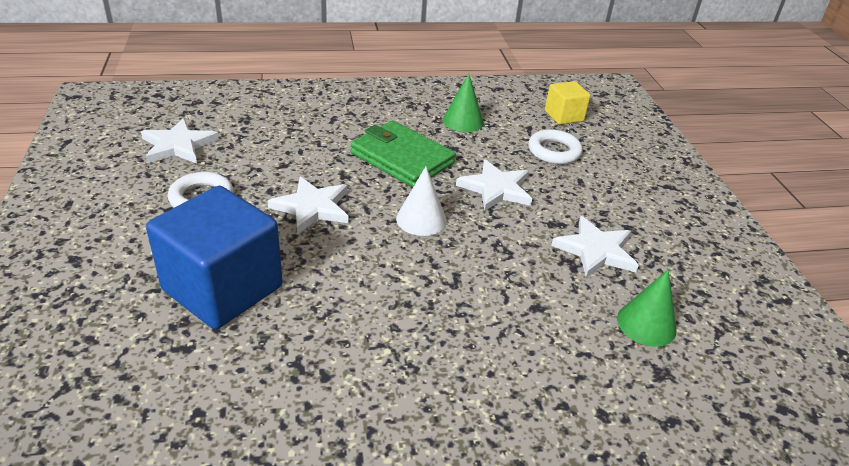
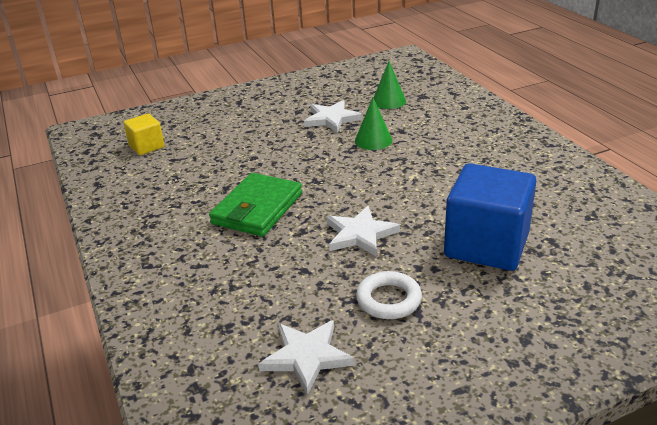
camera: 100 degrees left, 5 degrees down
white cone [396,166,447,236] -> none
green cone [443,74,484,132] -> green cone moved to [355,98,392,150]
white star [456,159,532,211] -> none
white ring [528,129,583,164] -> none

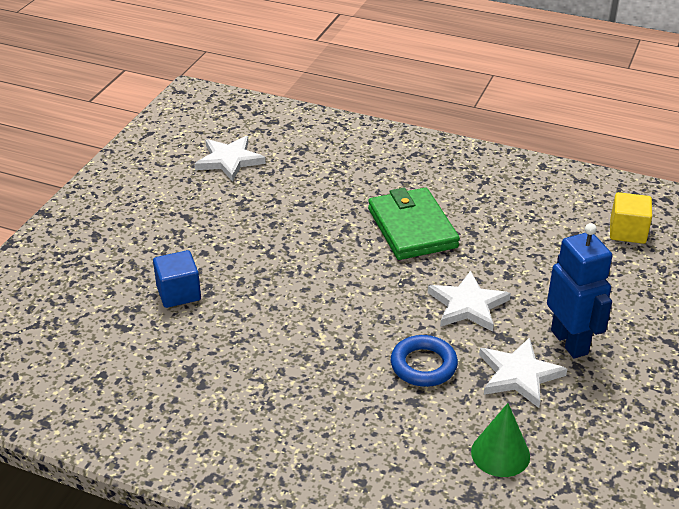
camera: 135 degrees right, 5 degrees up
white star [327,206,400,257] -> white star moved to [428,270,511,332]
green cone [355,98,392,150] -> blue ring [391,335,458,387]
white ring [356,271,422,319] -> none
blue cube [444,163,536,271] -> blue cube [153,250,201,308], size x0.51
none -> blue robot [547,223,612,359]

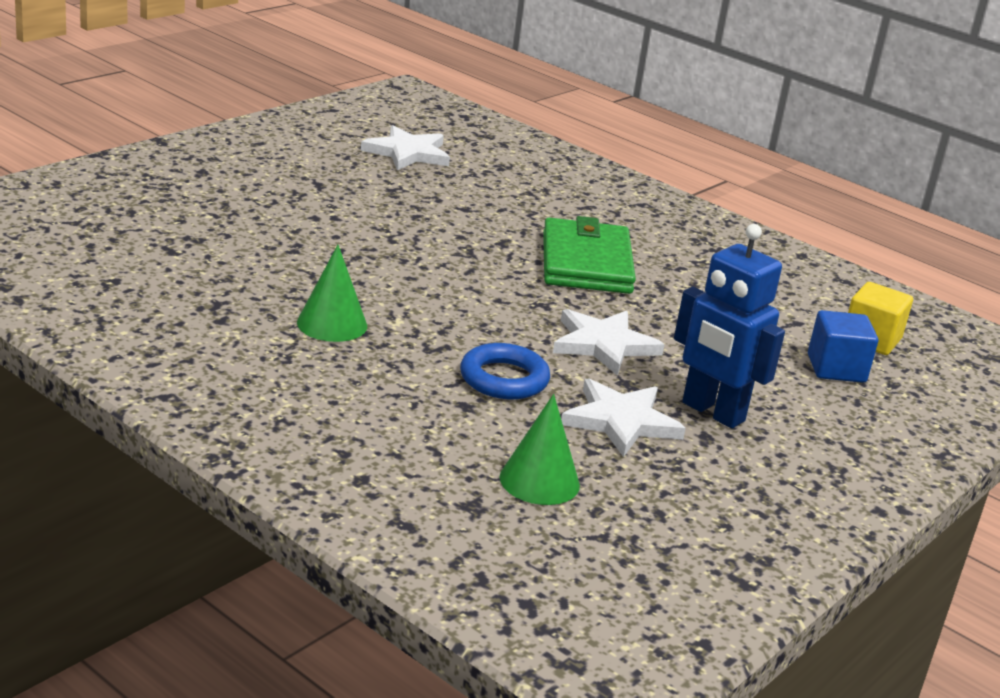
camera: 15 degrees right, 10 degrees down
blue cube [153,250,201,308] -> blue cube moved to [808,310,878,383]
blue robot [547,223,612,359] -> blue robot turned 135 degrees clockwise [674,224,785,428]
none -> green cone [297,245,367,342]

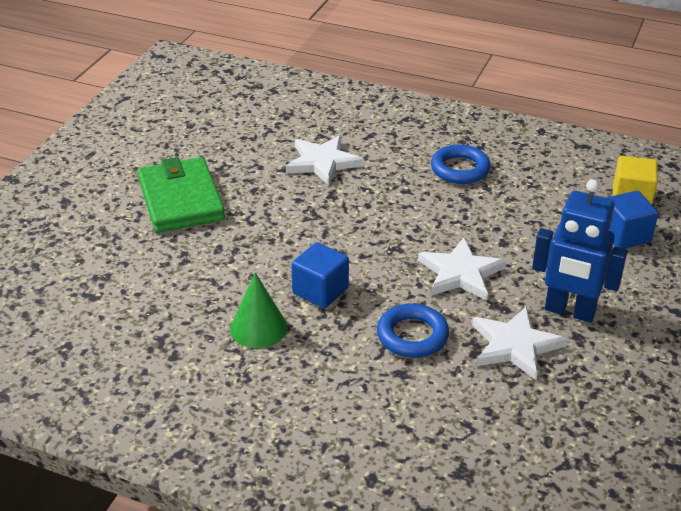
camera: 15 degrees left, 10 degrees up
white star [361,125,450,170] -> white star moved to [286,135,364,186]
green cone [499,394,580,505] -> none
green wallet [543,216,636,294] -> green wallet moved to [137,157,225,233]
none -> blue cube [291,242,349,309]
none -> blue ring [431,144,491,184]

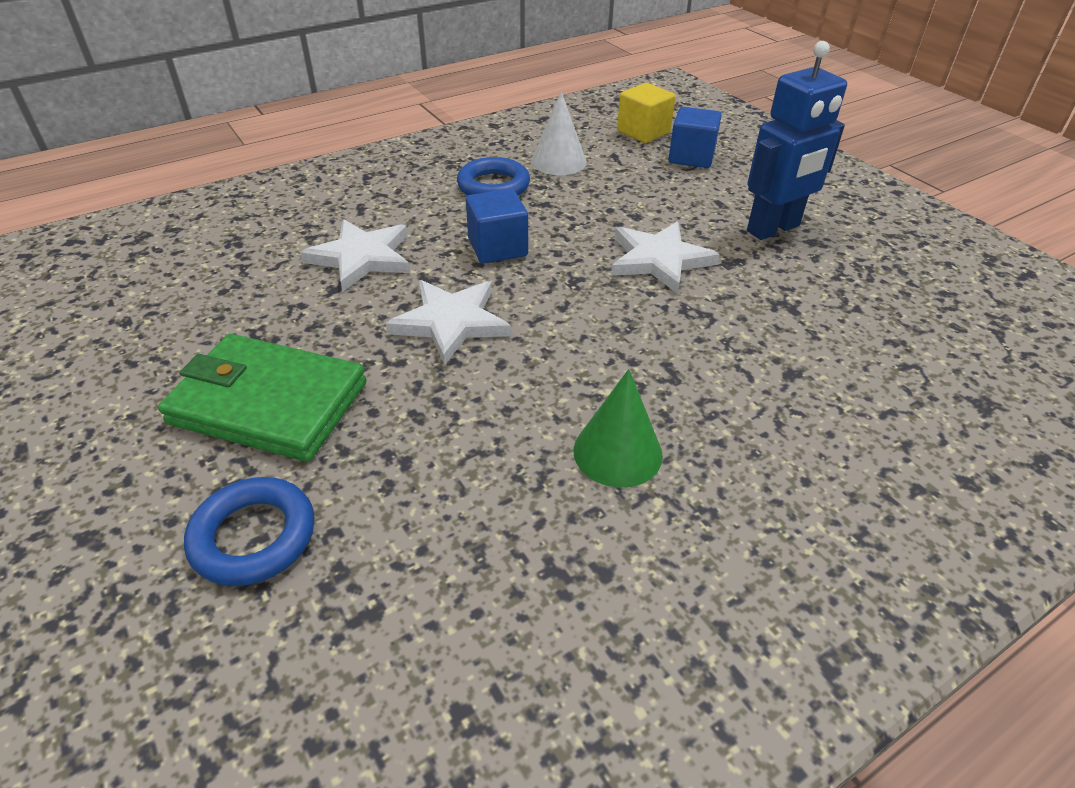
camera: 55 degrees left, 5 degrees up
blue cube [291,242,349,309] -> blue cube moved to [466,189,528,264]
blue ring [377,303,449,358] -> blue ring moved to [184,477,315,586]
white star [472,306,567,380] -> white star moved to [385,280,511,365]
none -> white cone [531,91,587,175]

